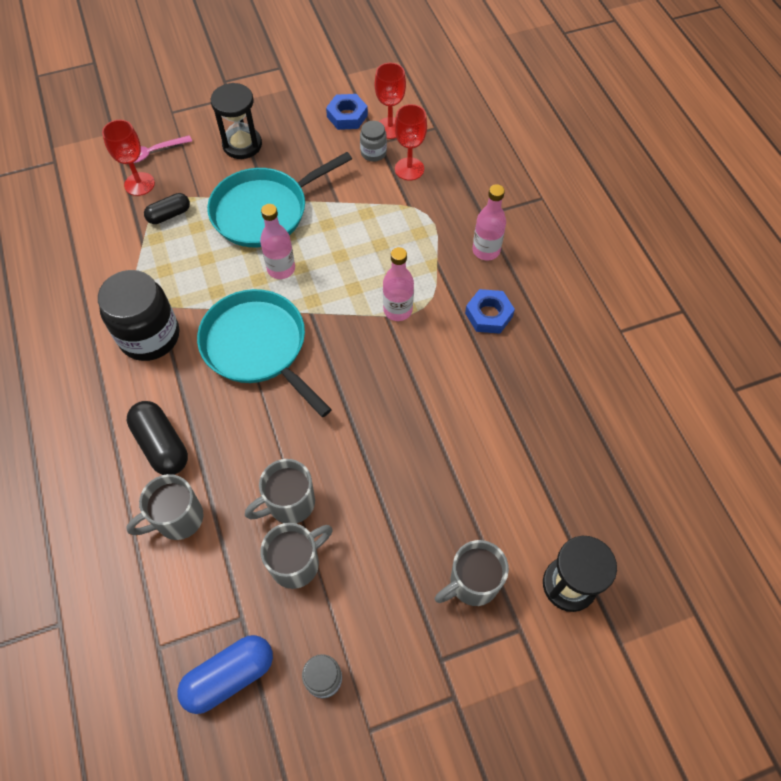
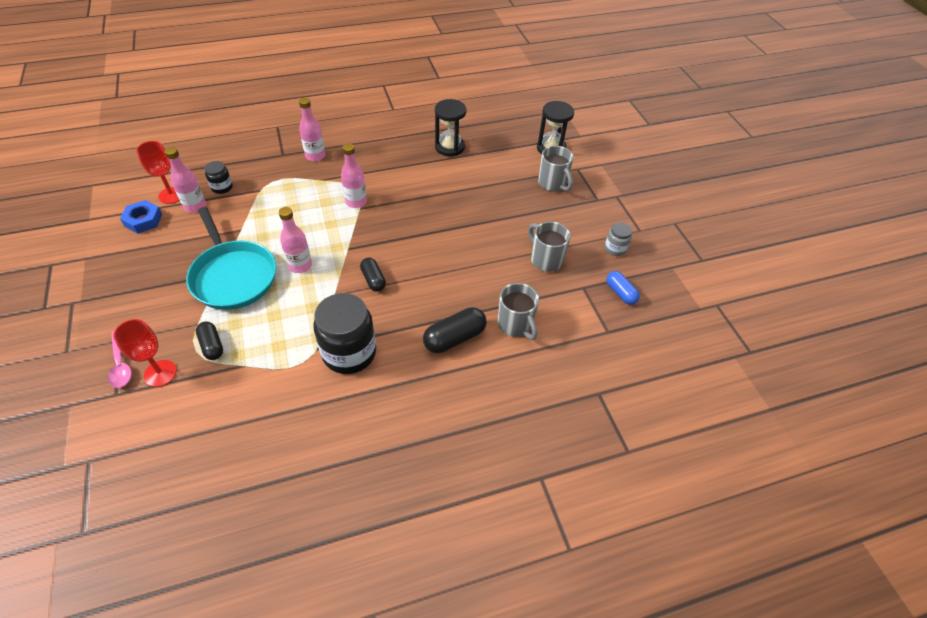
camera: 90 degrees left, 10 degrees down
blue capsule [177,635,273,714] -> blue capsule [606,271,640,305], size x0.64
turquoise pan [197,289,332,417] -> black capsule [360,258,386,292]
black hourglass [211,83,262,159] -> black hourglass moved to [435,99,467,157]
grey mug [245,459,315,524] -> none
grey jar [360,121,387,162] -> pink bottle [165,147,206,213]
red goblet [395,104,427,180] -> black jar [205,161,233,194]
blue nut [465,289,515,334] -> none

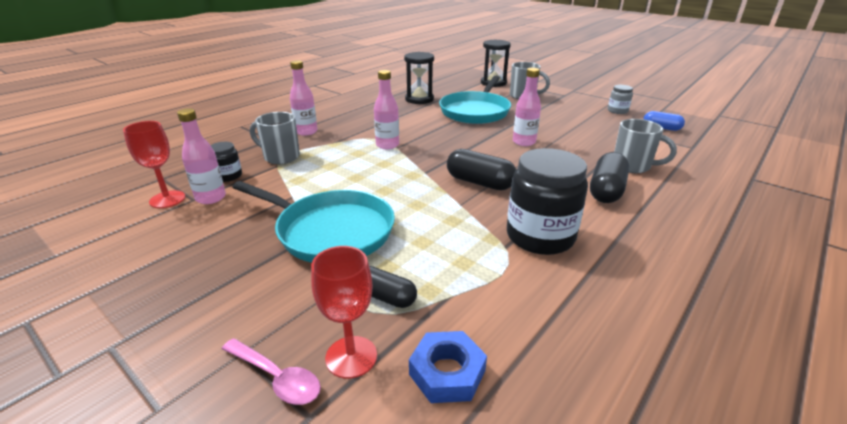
camera: 30 degrees left, 20 degrees down
blue nut [120,200,162,233] -> blue nut moved to [409,331,487,403]
pink bottle [279,207,312,273] -> pink bottle moved to [513,68,541,146]
black capsule [360,258,386,292] -> black capsule [447,149,516,190], size x1.55
grey mug [528,222,571,272] -> grey mug moved to [250,112,300,164]
none -> turquoise pan [439,76,511,124]

